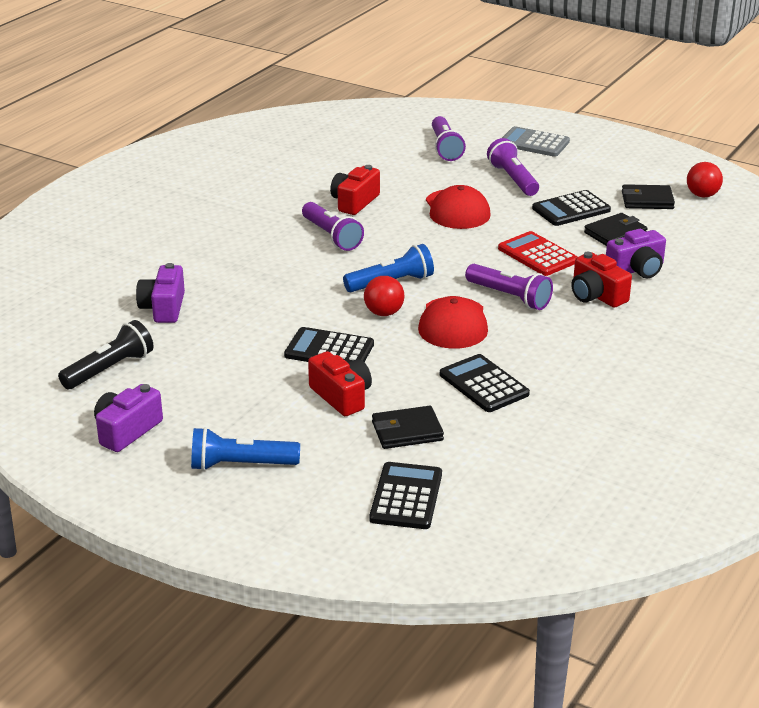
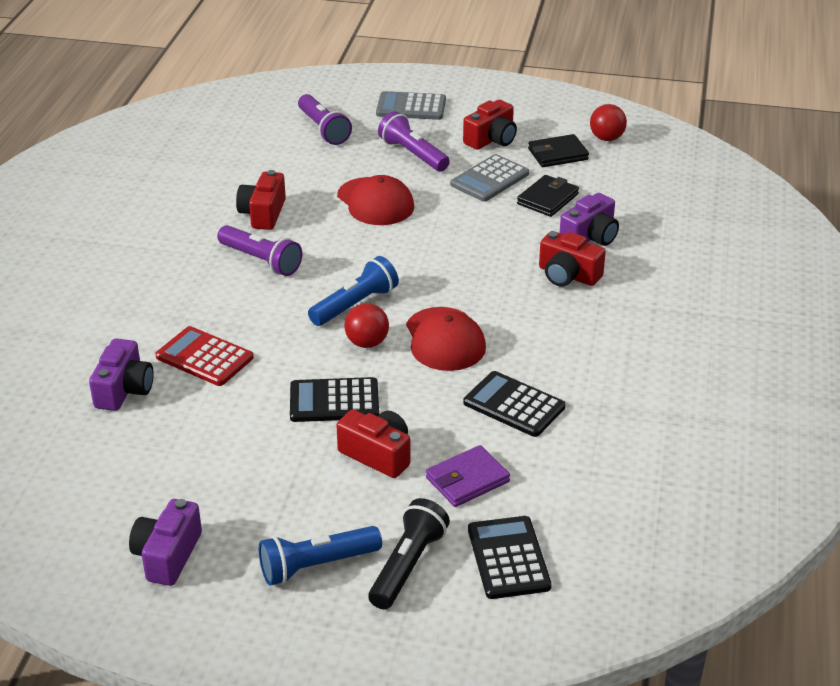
camera: 20 degrees left, 5 degrees up
black flashlight [58,320,154,389] -> black flashlight moved to [368,498,450,609]
purple camera [136,263,185,323] -> purple camera turned 150 degrees counterclockwise [89,339,154,411]
black wallet [372,406,444,449] -> purple wallet [426,445,510,507]
purple flashlight [465,264,553,310] -> none
red calculator [498,231,577,276] -> red calculator moved to [155,326,253,386]
black calculator [532,190,611,226] -> grey calculator [450,154,529,202]
none -> red camera [463,100,517,150]

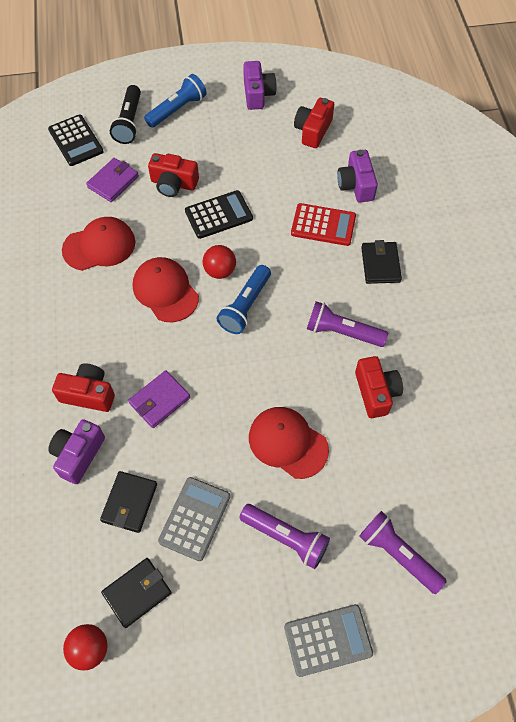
camera: 160 degrees right, 25 degrees up
red camera [463,100,517,150] -> red camera moved to [294,98,334,148]
black calculator [463,371,565,437] -> red cap [62,217,135,271]
none -> purple wallet [128,370,190,428]
none -> black wallet [361,240,402,284]

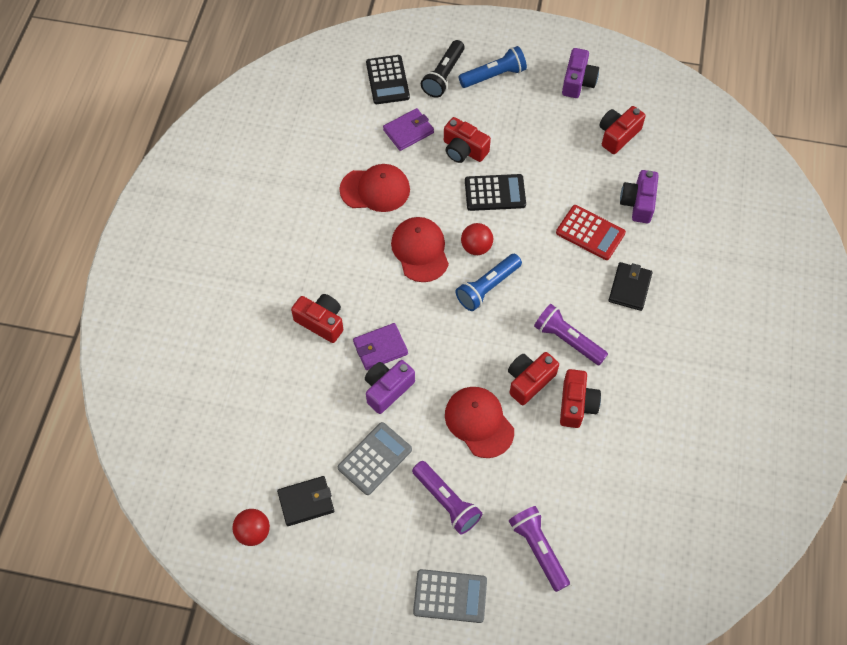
camera: 20 degrees right, 0 degrees up
purple camera [48,419,105,484] -> purple camera moved to [365,360,415,414]
black wallet [100,471,157,533] -> none
none -> red camera [508,352,559,405]

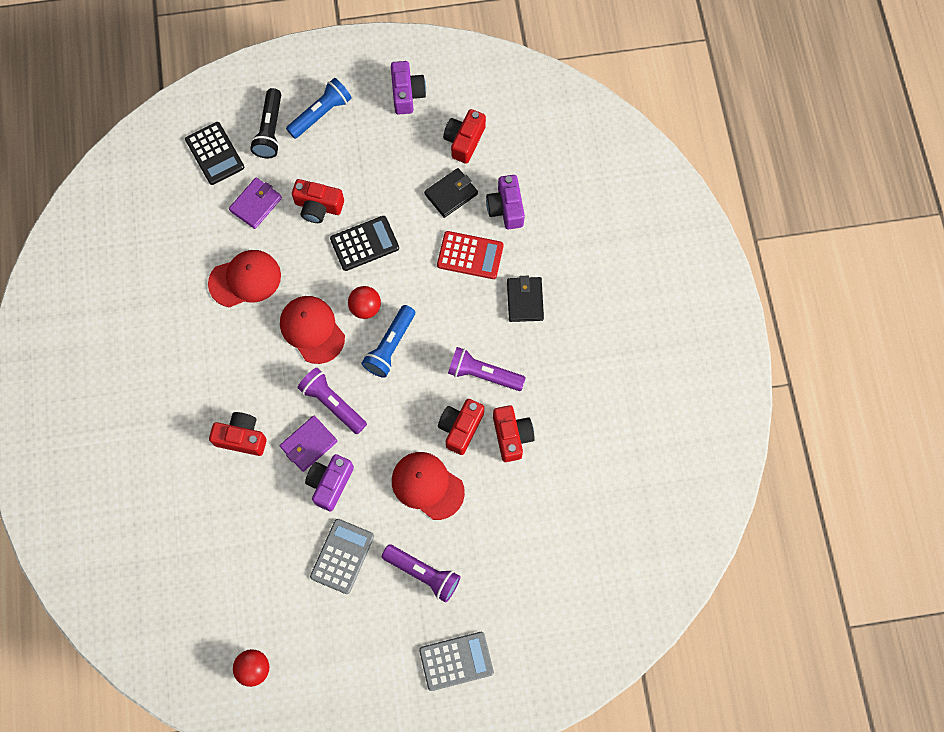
camera: 20 degrees left, 10 degrees up
black wallet [277,476,334,526] -> black wallet moved to [424,168,478,218]
purple flashlight [509,506,570,592] -> purple flashlight moved to [298,368,367,434]

